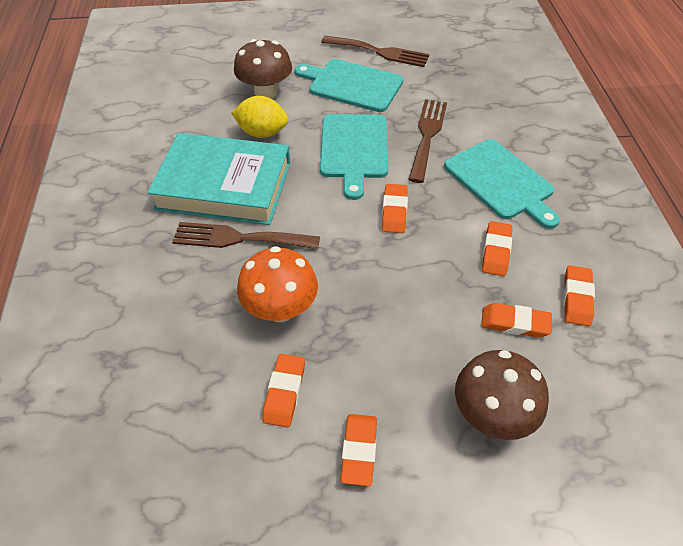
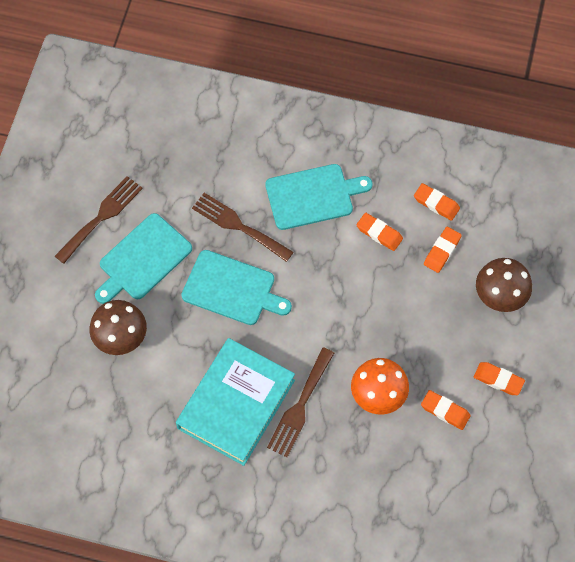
camera: 70 degrees left, 15 degrees up
yellow lemon [231,96,288,138] -> none
orange eraser [382,184,408,233] -> none

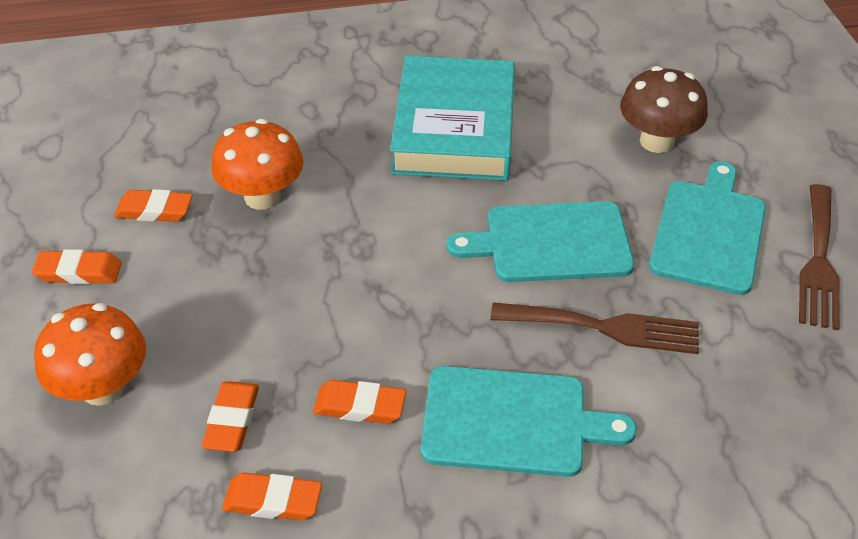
camera: 155 degrees right, 20 degrees down
turquoise cutting board [265,164,373,230] -> turquoise cutting board turned 135 degrees counterclockwise [421,366,637,477]
brown fork [267,347,334,457] -> none
brown mushroom [476,258,532,312] -> orange mushroom [34,303,146,406]

